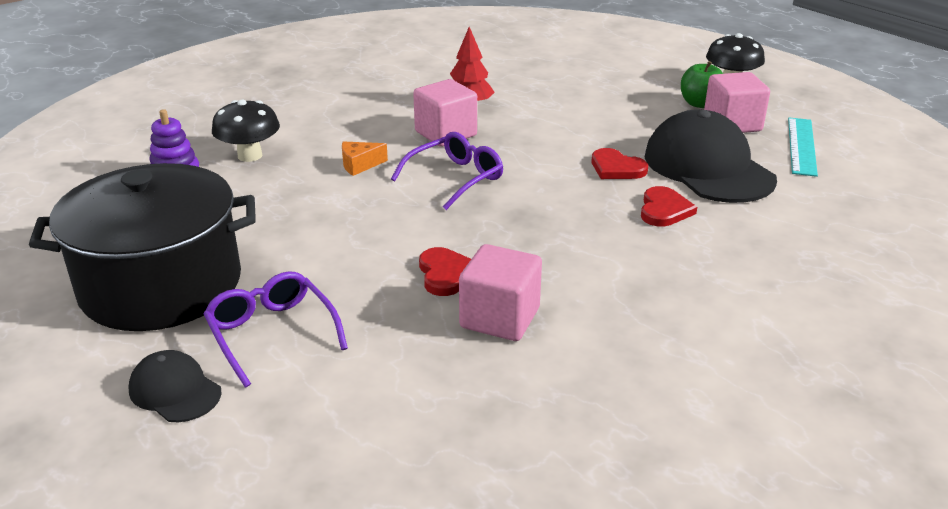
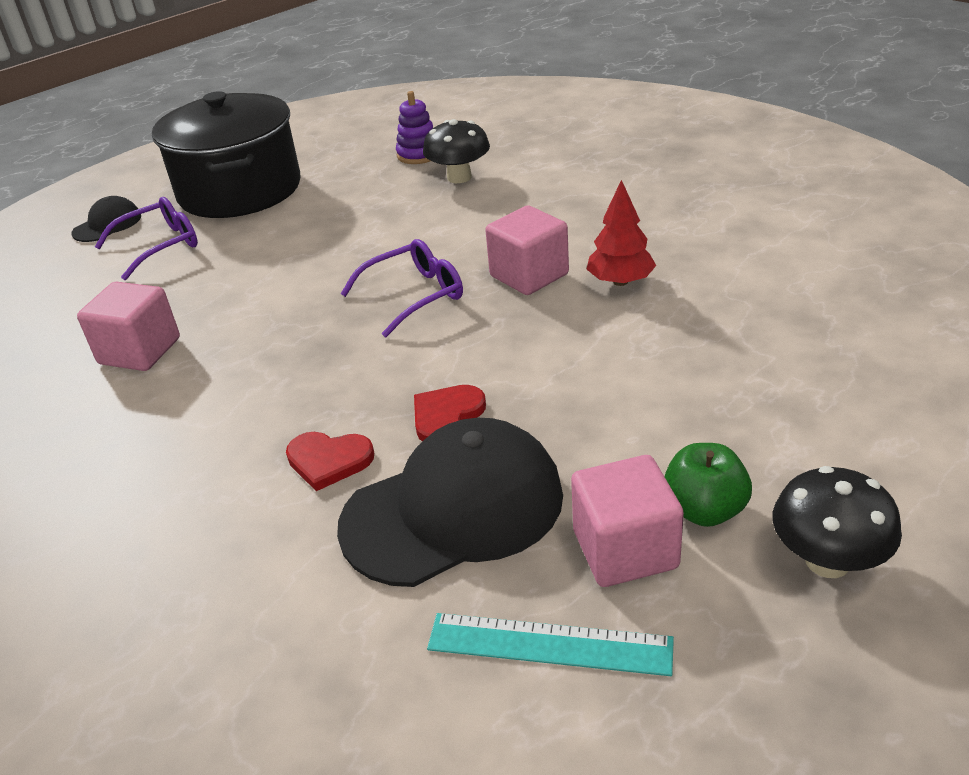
camera: 90 degrees right, 5 degrees up
orange cheese [342,141,388,176] -> none
purple glasses [391,132,503,210] -> purple glasses turned 75 degrees counterclockwise [341,239,463,337]
red heart [419,247,471,296] -> none

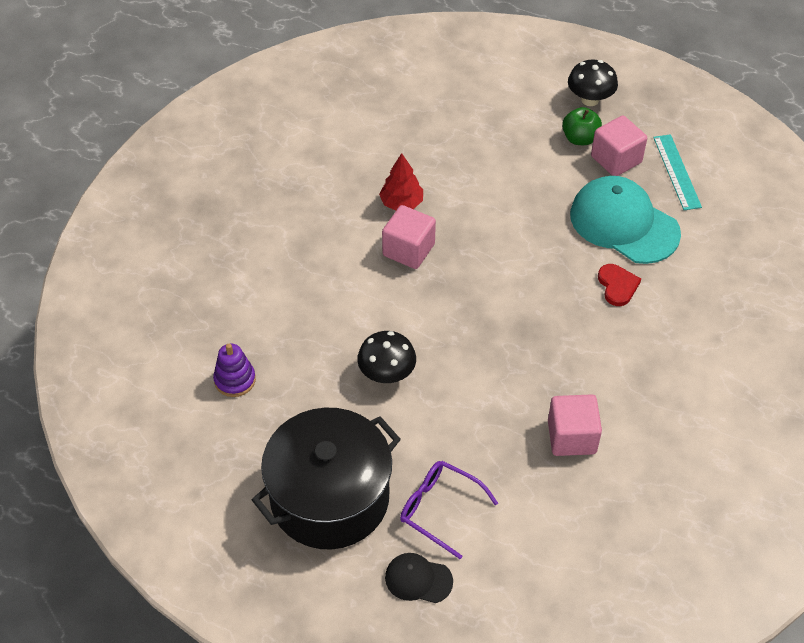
camera: 115 degrees left, 15 degrees up
black cap [337,418,563,587] -> turquoise cap [570,176,681,264]
purple glasses [341,239,463,337] -> none
red heart [414,385,486,442] -> none
black mushroom [423,119,490,183] -> black mushroom moved to [357,331,416,383]

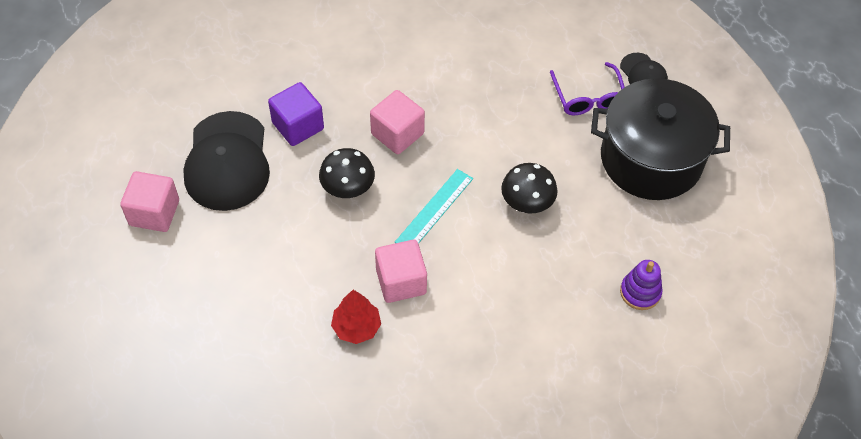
camera: 135 degrees left, 5 degrees up
pink cube [548,394,602,456] -> pink cube moved to [370,90,425,154]
green apple [562,107,602,145] -> none
black mushroom [568,60,618,106] -> black mushroom moved to [319,148,375,198]
turquoise cap [570,176,681,264] -> black cap [183,111,270,211]
red heart [598,264,641,306] -> purple cube [268,82,324,146]
turquoise ruler [653,134,702,210] -> turquoise ruler moved to [395,169,473,244]

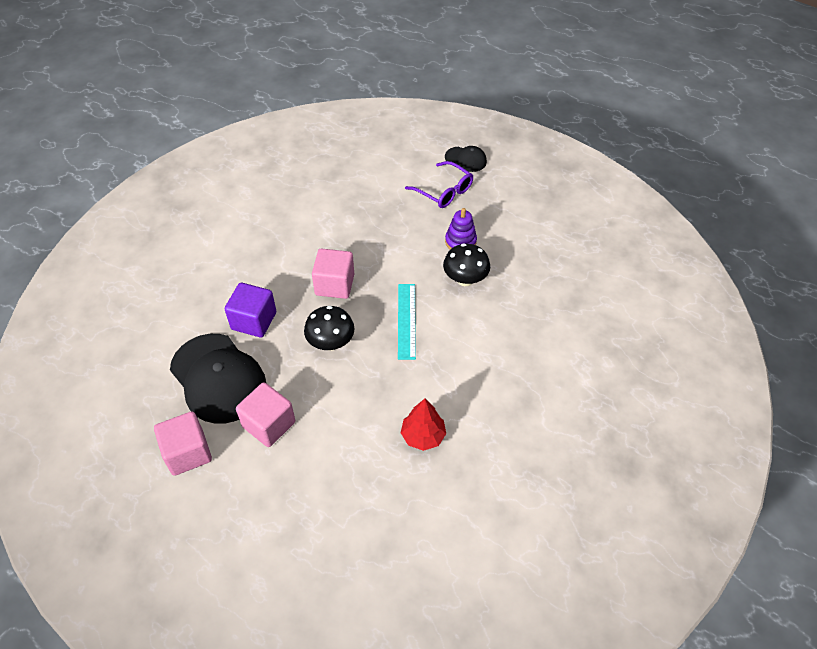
camera: 35 degrees left, 5 degrees down
pink cube [375,240,427,303] -> pink cube moved to [236,382,295,447]
black pot [591,78,730,200] -> none
purple stacking toy [620,260,663,310] -> purple stacking toy moved to [445,208,477,250]

